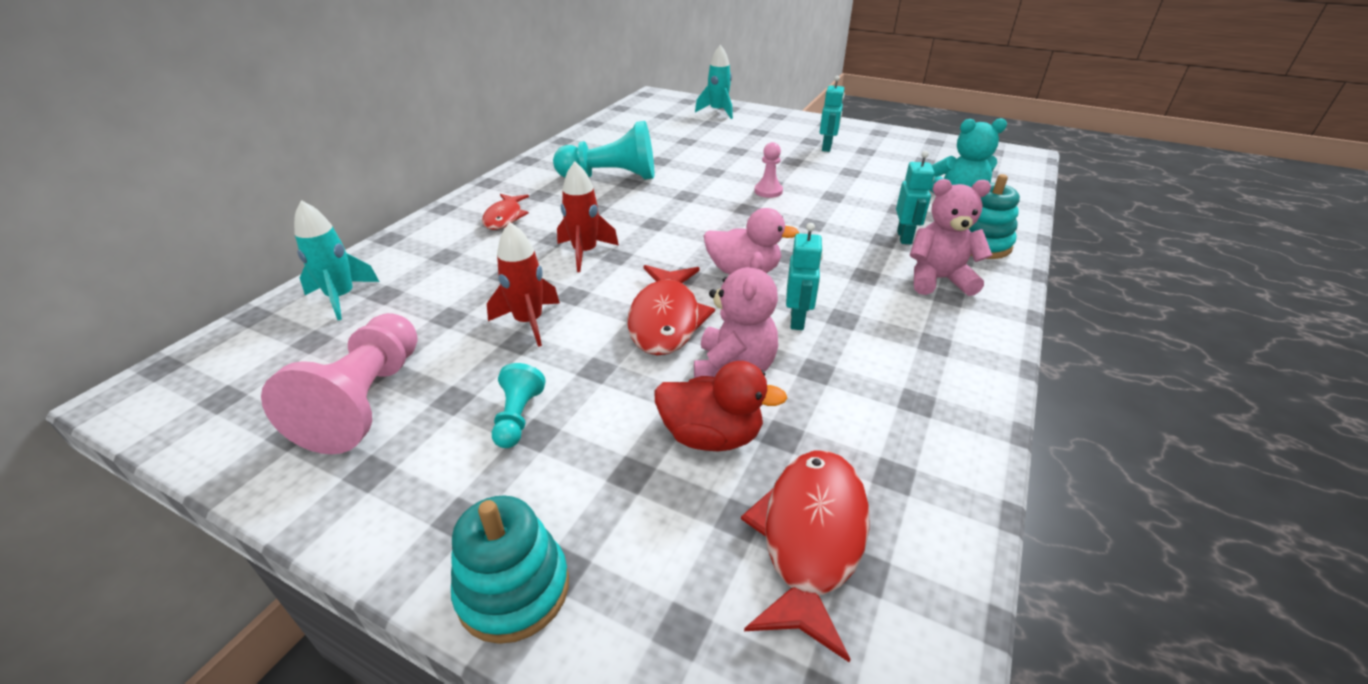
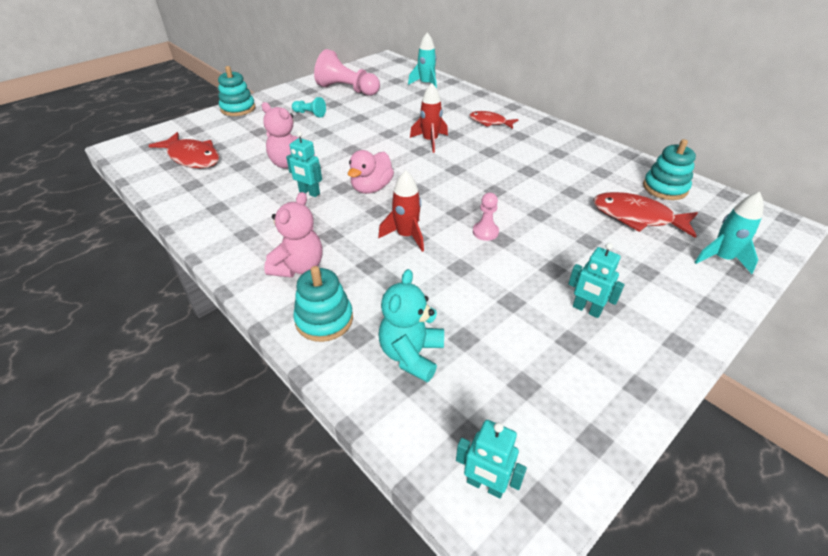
camera: 110 degrees right, 5 degrees up
red rocket [487,222,560,347] -> red rocket moved to [378,170,424,252]
turquoise pawn [553,121,654,180] -> none
red fish [627,265,715,356] -> red fish moved to [593,192,698,238]
red duck [654,361,787,451] -> none
turquoise robot [896,151,935,244] -> turquoise robot moved to [456,420,527,498]
none -> turquoise stacking toy [643,139,696,200]

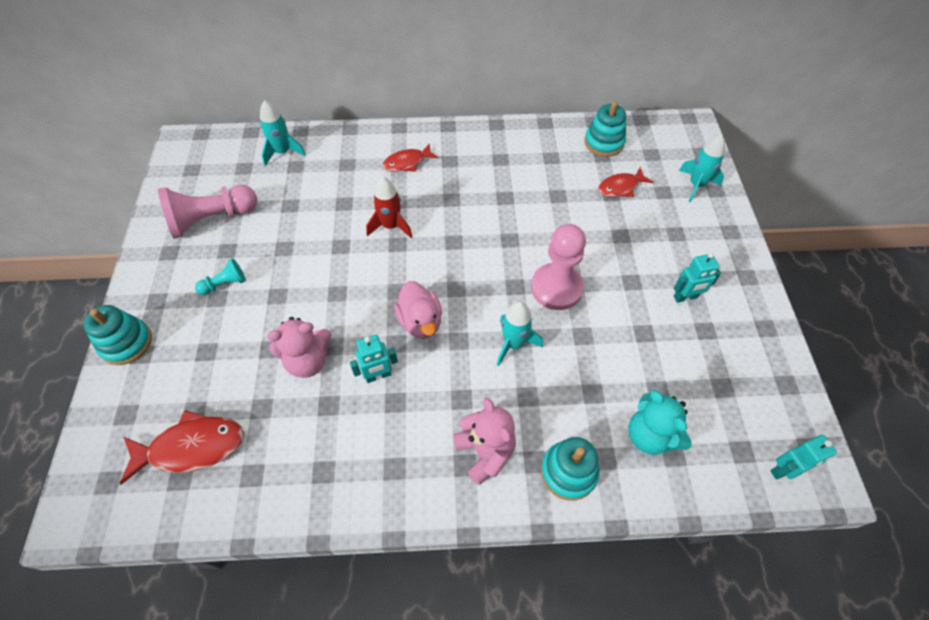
camera: 50 degrees left, 15 degrees up
red rocket [378,170,424,252] -> turquoise rocket [497,301,543,366]
pink pawn [473,193,499,241] -> pink pawn [531,224,586,310], size x2.01
red fish [593,192,698,238] -> red fish [598,167,653,197], size x0.63

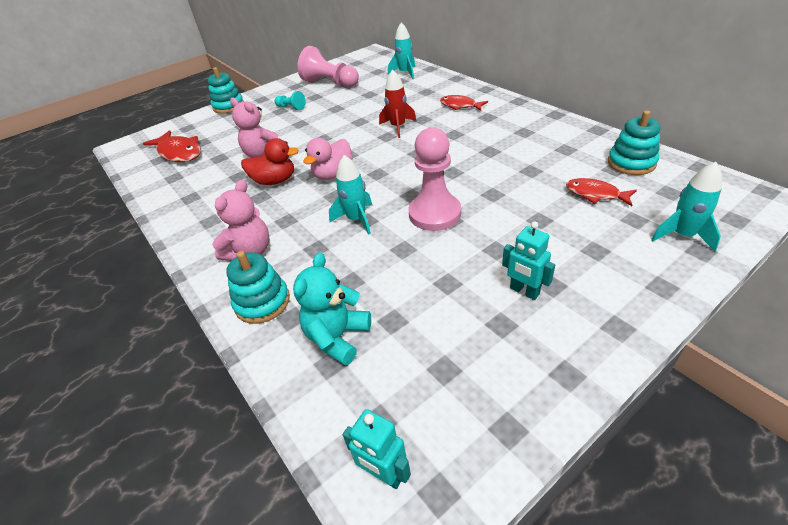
camera: 60 degrees right, 15 degrees down
turquoise robot [350,335,398,383] -> red duck [241,138,299,185]

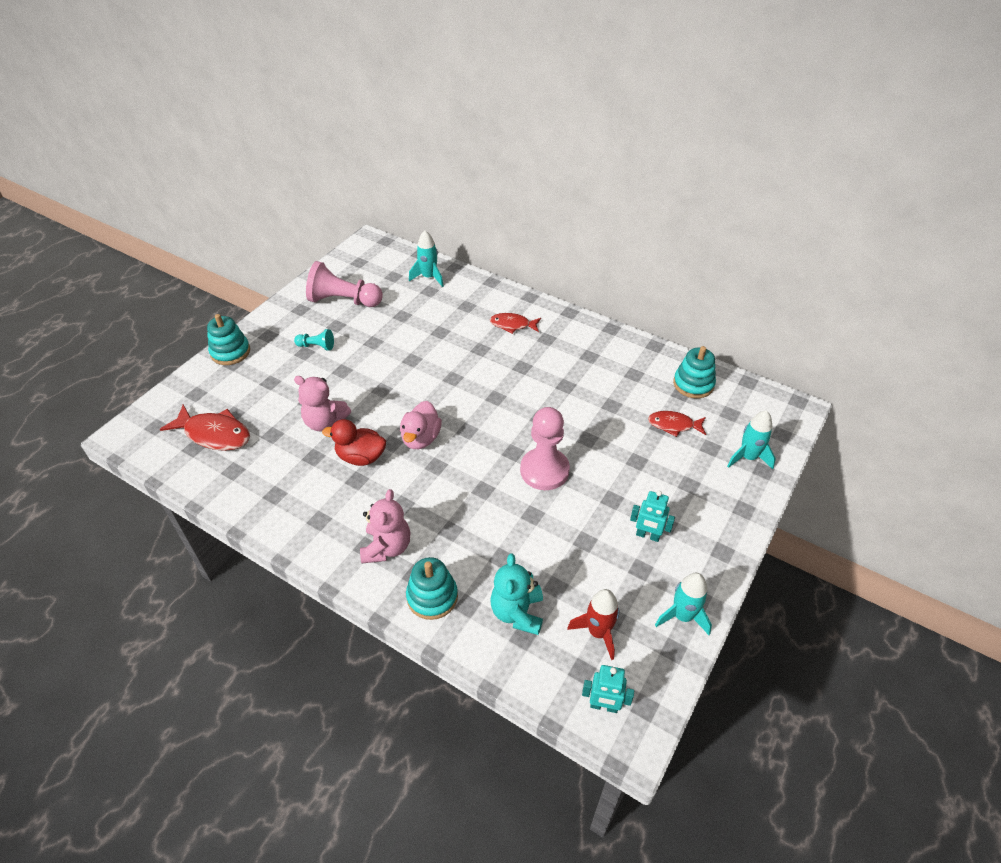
camera: 25 degrees left, 5 degrees up
red duck [241,138,299,185] -> red duck turned 150 degrees counterclockwise [322,419,386,466]
turquoise rocket [329,155,372,234] -> turquoise rocket moved to [655,573,712,635]
red rocket [379,69,416,138] -> red rocket moved to [567,589,619,660]

